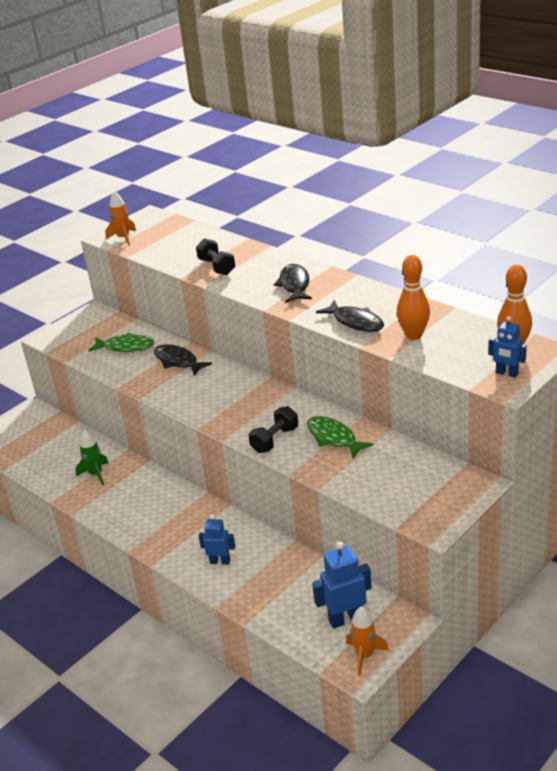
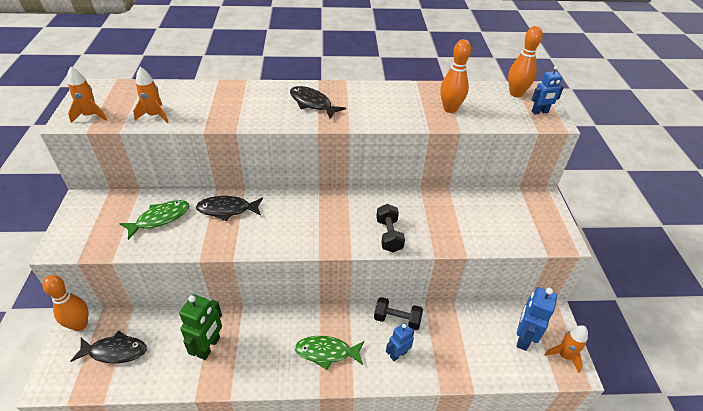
camera: 50 degrees left, 10 degrees up
green rocket [75,430,108,485] -> green robot [179,294,222,360]
black dumbbell [196,238,235,275] -> black dumbbell moved to [374,297,423,330]
green fish [307,416,373,458] -> green fish moved to [295,336,364,370]
black fish [316,300,384,332] -> black fish moved to [71,331,147,364]
none -> orange bowling pin [42,275,88,331]
none -> orange rocket [133,67,169,123]

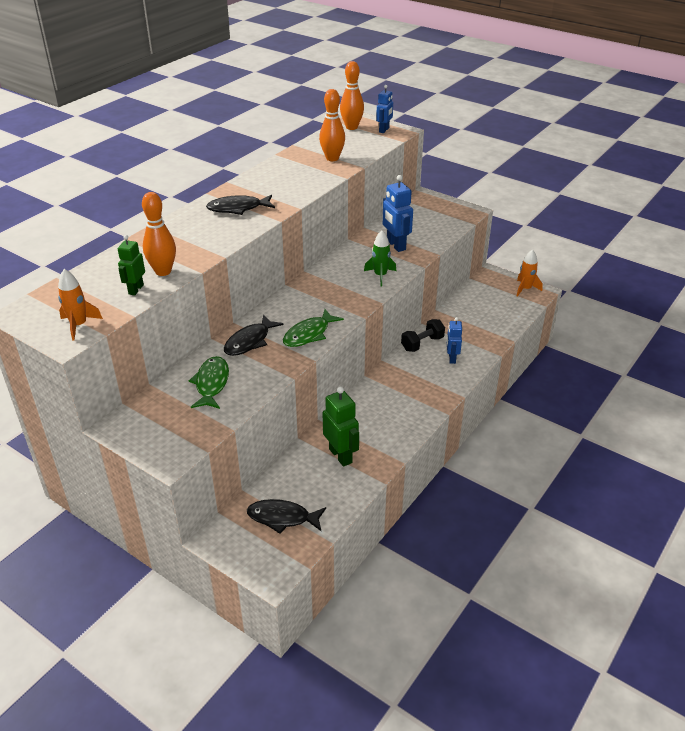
camera: 50 degrees left, 5 degrees down
orange bowling pin [42,275,88,331] -> orange bowling pin moved to [142,192,176,276]
black fish [71,331,147,364] -> black fish turned 120 degrees counterclockwise [247,499,326,534]
orange rocket [133,67,169,123] -> green robot [118,235,145,295]
green fish [295,336,364,370] -> green fish moved to [283,309,344,347]
black dumbbell [376,204,405,252] -> green rocket [364,230,396,287]
blue robot [516,287,557,351] -> blue robot moved to [383,175,413,252]

